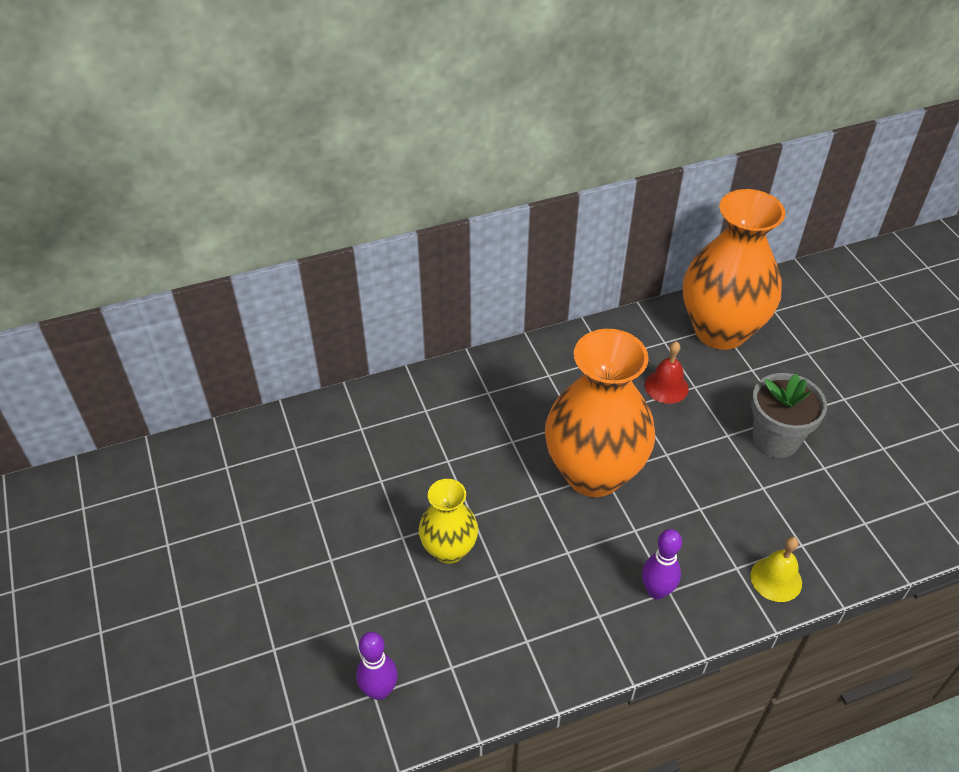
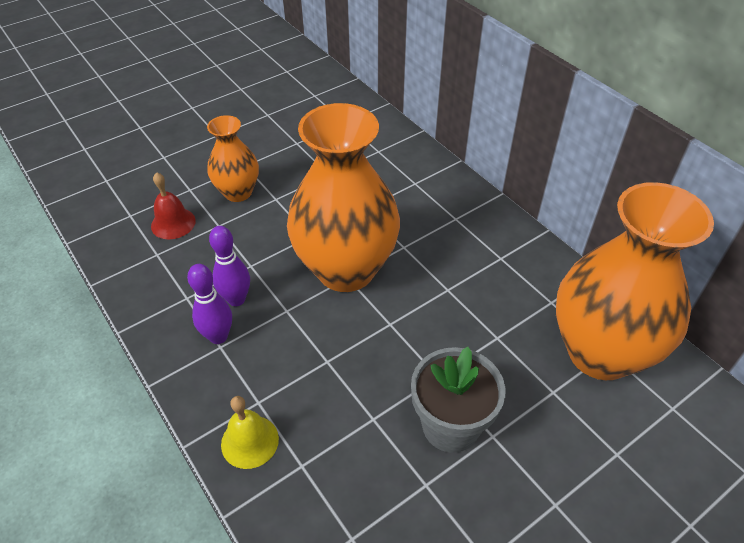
camera: 75 degrees right, 0 degrees up
purple bowling pin [356,632,398,700] -> purple bowling pin moved to [209,226,250,306]
yellow vase [419,479,478,564] -> orange vase [207,115,259,202]
red bell [645,341,689,404] -> red bell moved to [151,172,196,239]

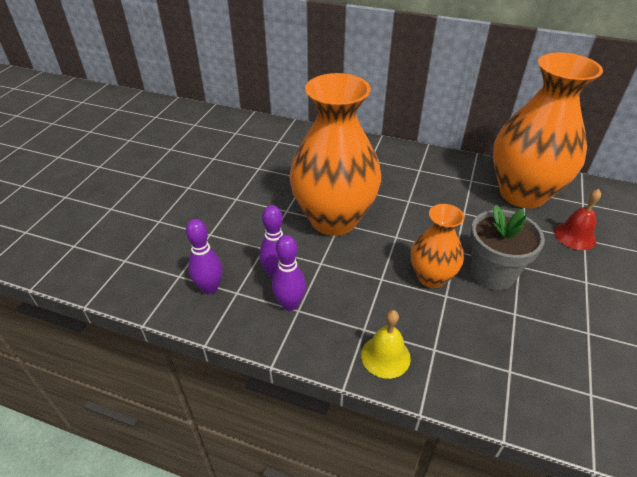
camera: 35 degrees left, 5 degrees down
red bell [151,172,196,239] -> red bell moved to [554,189,601,250]
orange vase [207,115,259,202] -> orange vase moved to [411,204,465,288]
none -> purple bowling pin [186,219,222,294]

